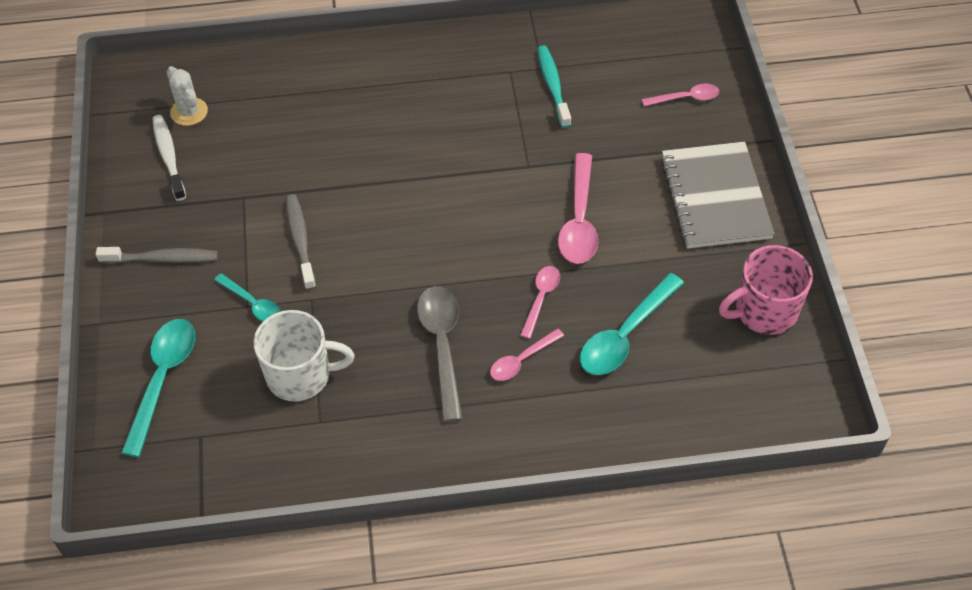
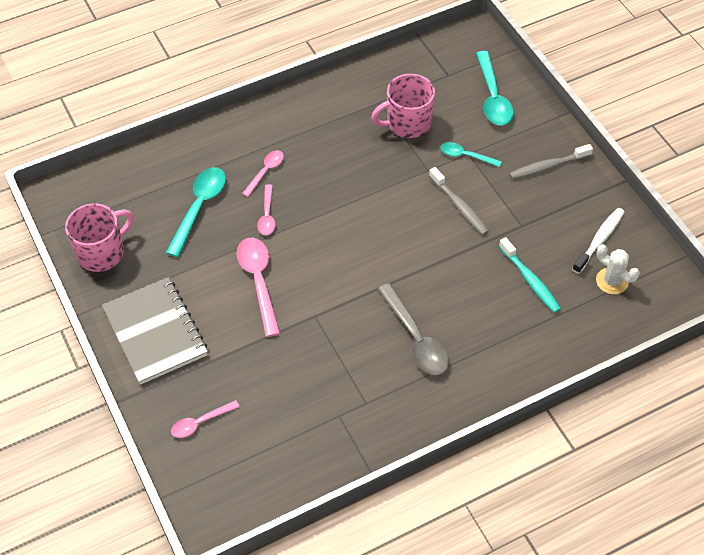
camera: 160 degrees right, 0 degrees up
white toothbrush [152,115,186,201] -> white toothbrush turned 105 degrees counterclockwise [572,208,624,274]
white mug [254,310,355,401] -> pink mug [371,74,435,138]
grey spoon [417,286,463,422] -> grey spoon moved to [377,283,449,375]
turquoise toothbrush [537,45,571,128] -> turquoise toothbrush moved to [499,237,561,313]

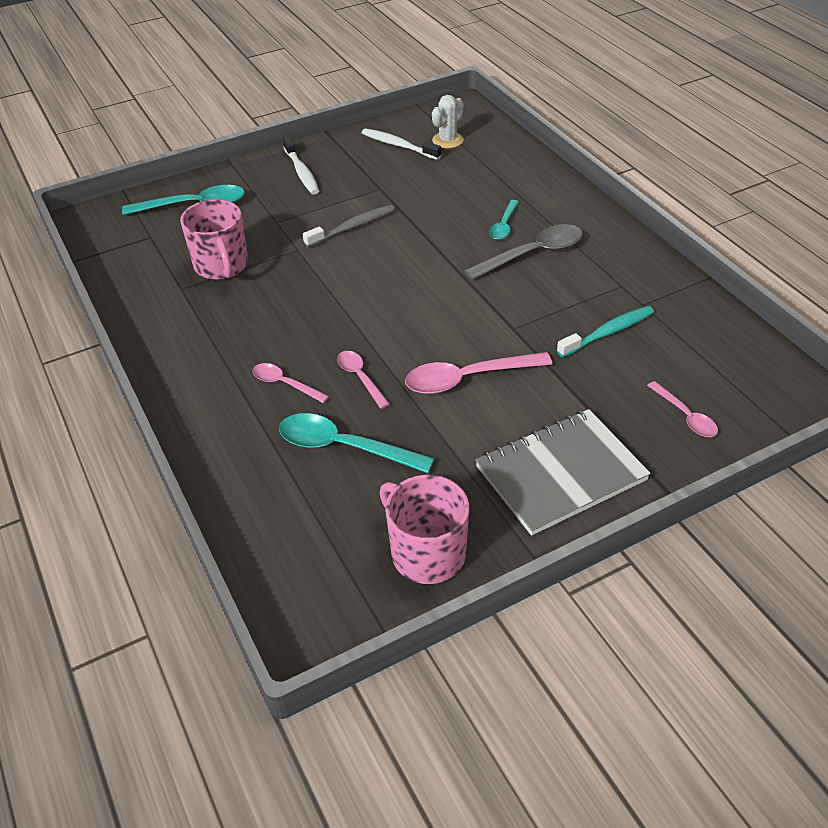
camera: 90 degrees left, 10 degrees down
pink spoon [257,185,275,235] -> pink spoon turned 120 degrees counterclockwise [337,351,390,409]
turquoise spoon [441,142,502,167] -> turquoise spoon moved to [489,200,519,240]
turquoise toothbrush [499,237,561,313] -> turquoise toothbrush moved to [557,306,654,357]
grey toothbrush [509,144,593,180] -> white toothbrush [283,137,319,195]

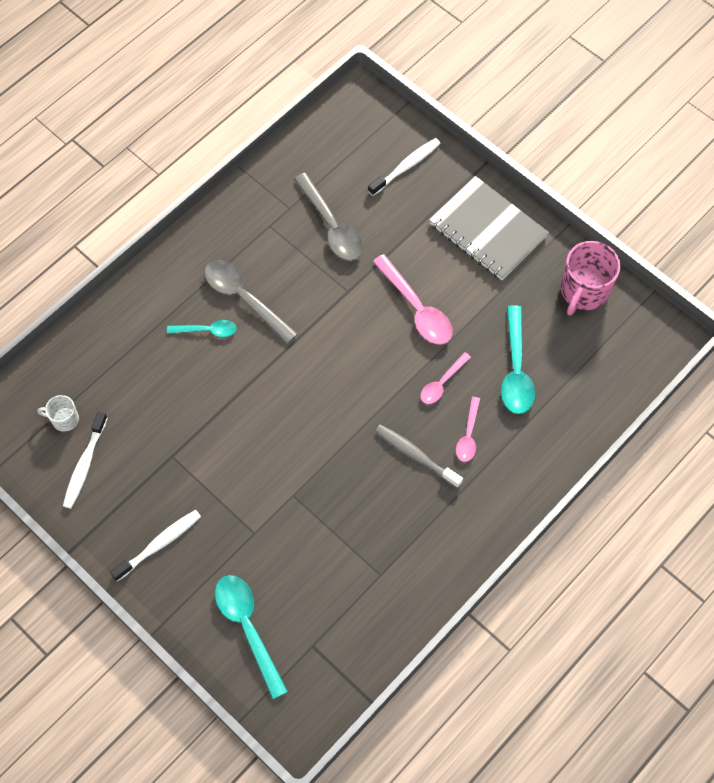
camera: 110 degrees left, 20 degrees up
pink mug [180,199,248,280] -> none
grey toothbrush [303,205,395,248] -> grey toothbrush moved to [375,425,463,488]
white cactus [432,95,464,148] -> white mug [37,395,79,432]
turquoise toothbrush [557,306,654,357] -> grey spoon [294,173,363,261]
pink spoon [647,381,718,437] -> white toothbrush [368,138,441,196]

